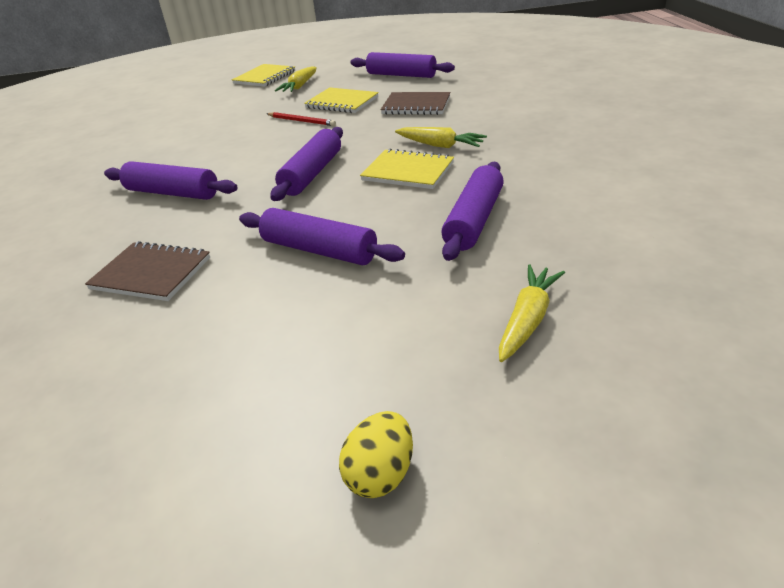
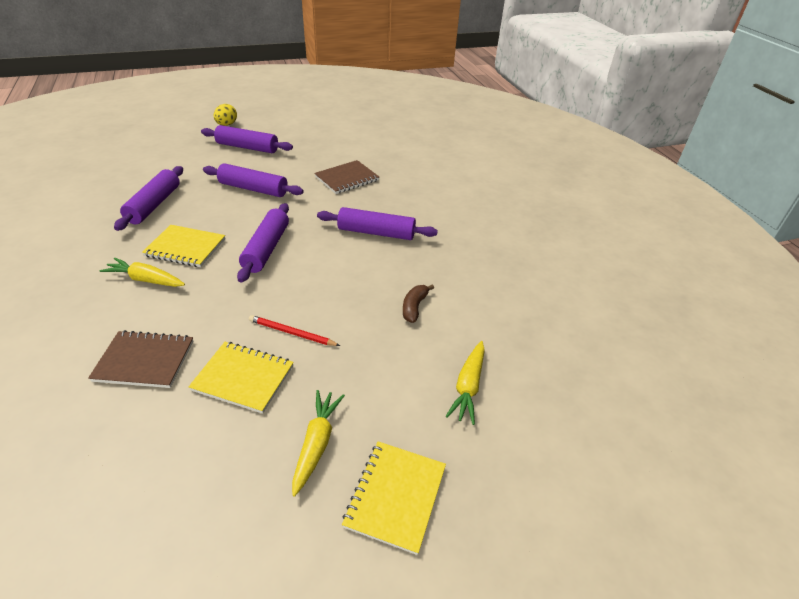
camera: 165 degrees right, 5 degrees up
brown notebook [85,241,210,301] -> brown notebook turned 45 degrees counterclockwise [314,160,379,194]
purple rolling pin [350,52,455,78] -> purple rolling pin moved to [201,125,293,153]
yellow carrot [499,264,565,362] -> yellow carrot moved to [445,341,485,425]
none -> brown banana [403,284,434,323]

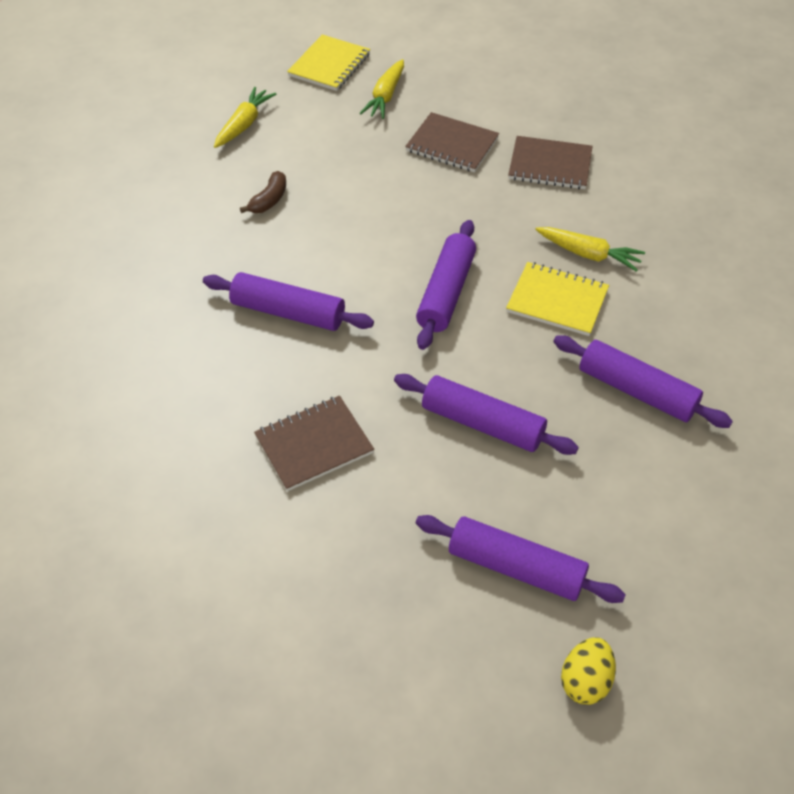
camera: 170 degrees left, 10 degrees up
purple rolling pin [114,166,183,231] -> purple rolling pin turned 75 degrees counterclockwise [553,335,733,428]
yellow notebook [188,342,294,414] -> brown notebook [405,112,499,172]
red pencil [249,315,340,346] -> none

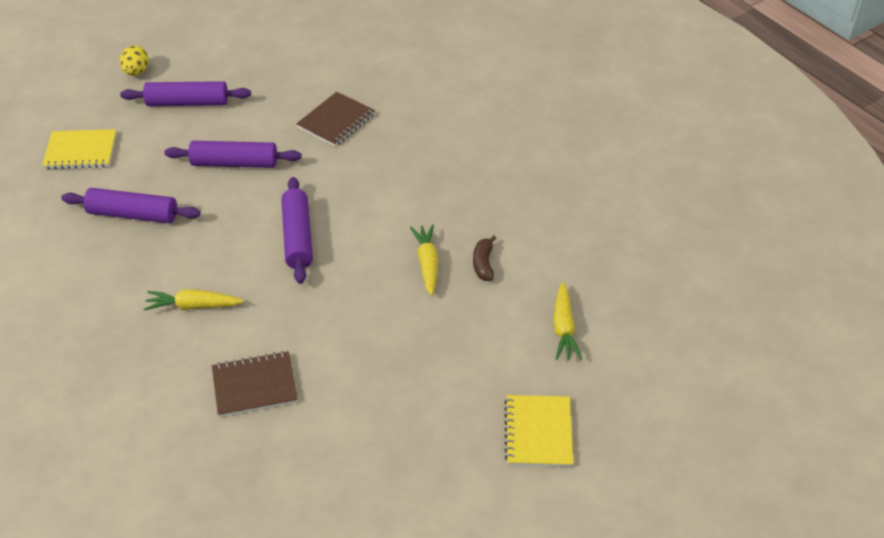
camera: 155 degrees right, 5 degrees down
purple rolling pin [203,272,374,331] -> none
yellow carrot [360,59,404,119] -> yellow carrot moved to [410,225,438,296]
brown notebook [405,112,499,172] -> none
yellow notebook [506,262,609,336] -> yellow notebook moved to [42,129,117,169]

